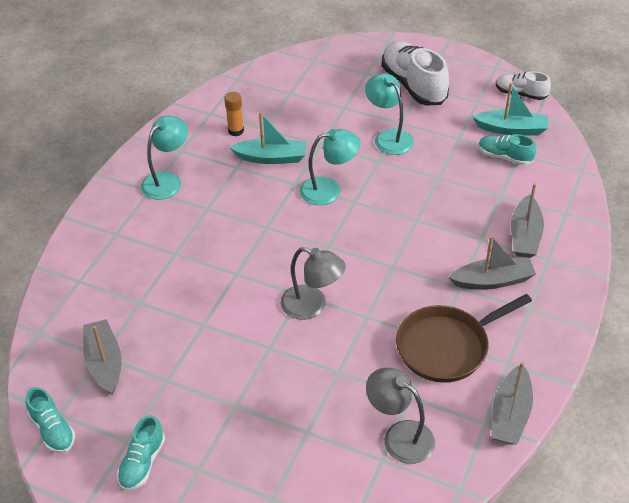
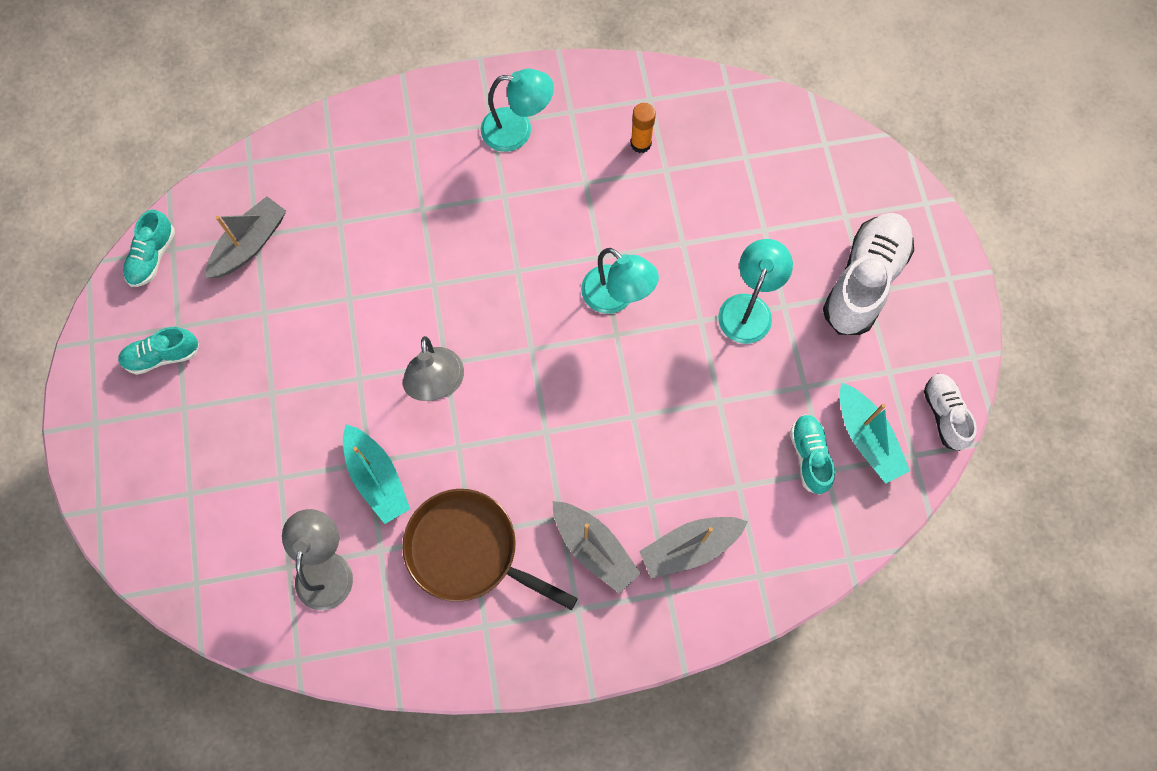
camera: 55 degrees right, 25 degrees up
turquoise boat [229,112,306,164] -> turquoise boat moved to [343,424,410,524]
grey boat [491,362,533,445] -> none

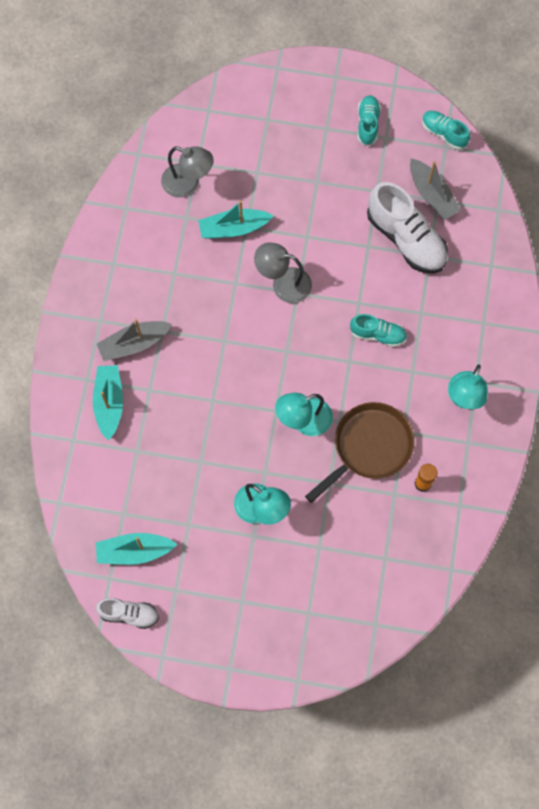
camera: 110 degrees right, 0 degrees up
brown pan [402,489,578,610] -> brown pan moved to [305,402,414,503]
grey boat [639,517,748,579] -> turquoise boat [93,365,123,441]
turquoise shoe [790,414,835,495] -> turquoise shoe moved to [350,314,407,347]
white shoe [823,213,914,335] -> white shoe moved to [367,182,448,273]

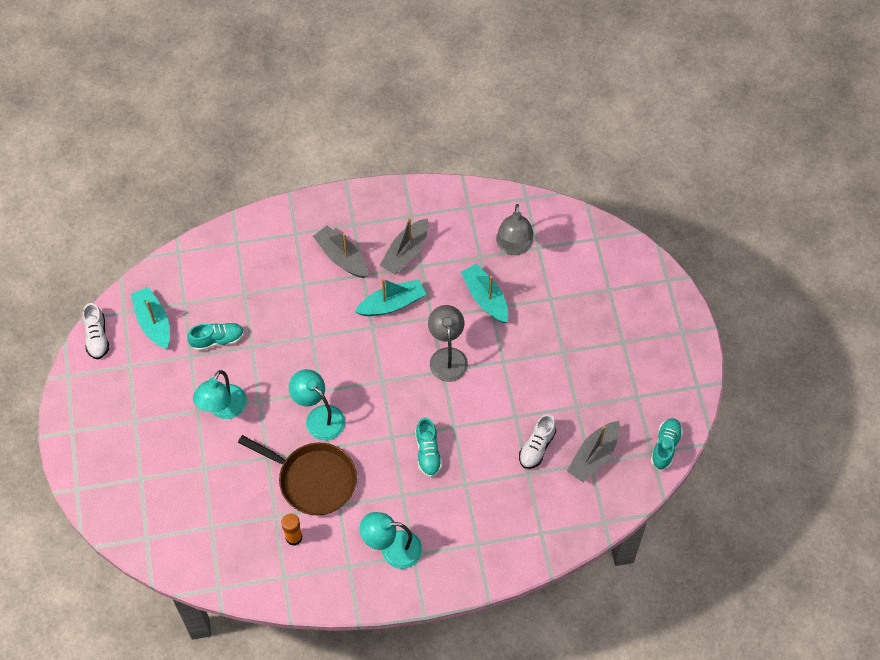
camera: 70 degrees right, 10 degrees down
turquoise boat [93,365,123,441] -> turquoise boat moved to [354,279,426,316]
turquoise shoe [358,95,381,146] -> turquoise shoe moved to [187,322,244,351]
white shoe [367,182,448,273] -> white shoe [519,414,556,469], size x0.55
none -> grey boat [380,218,429,274]

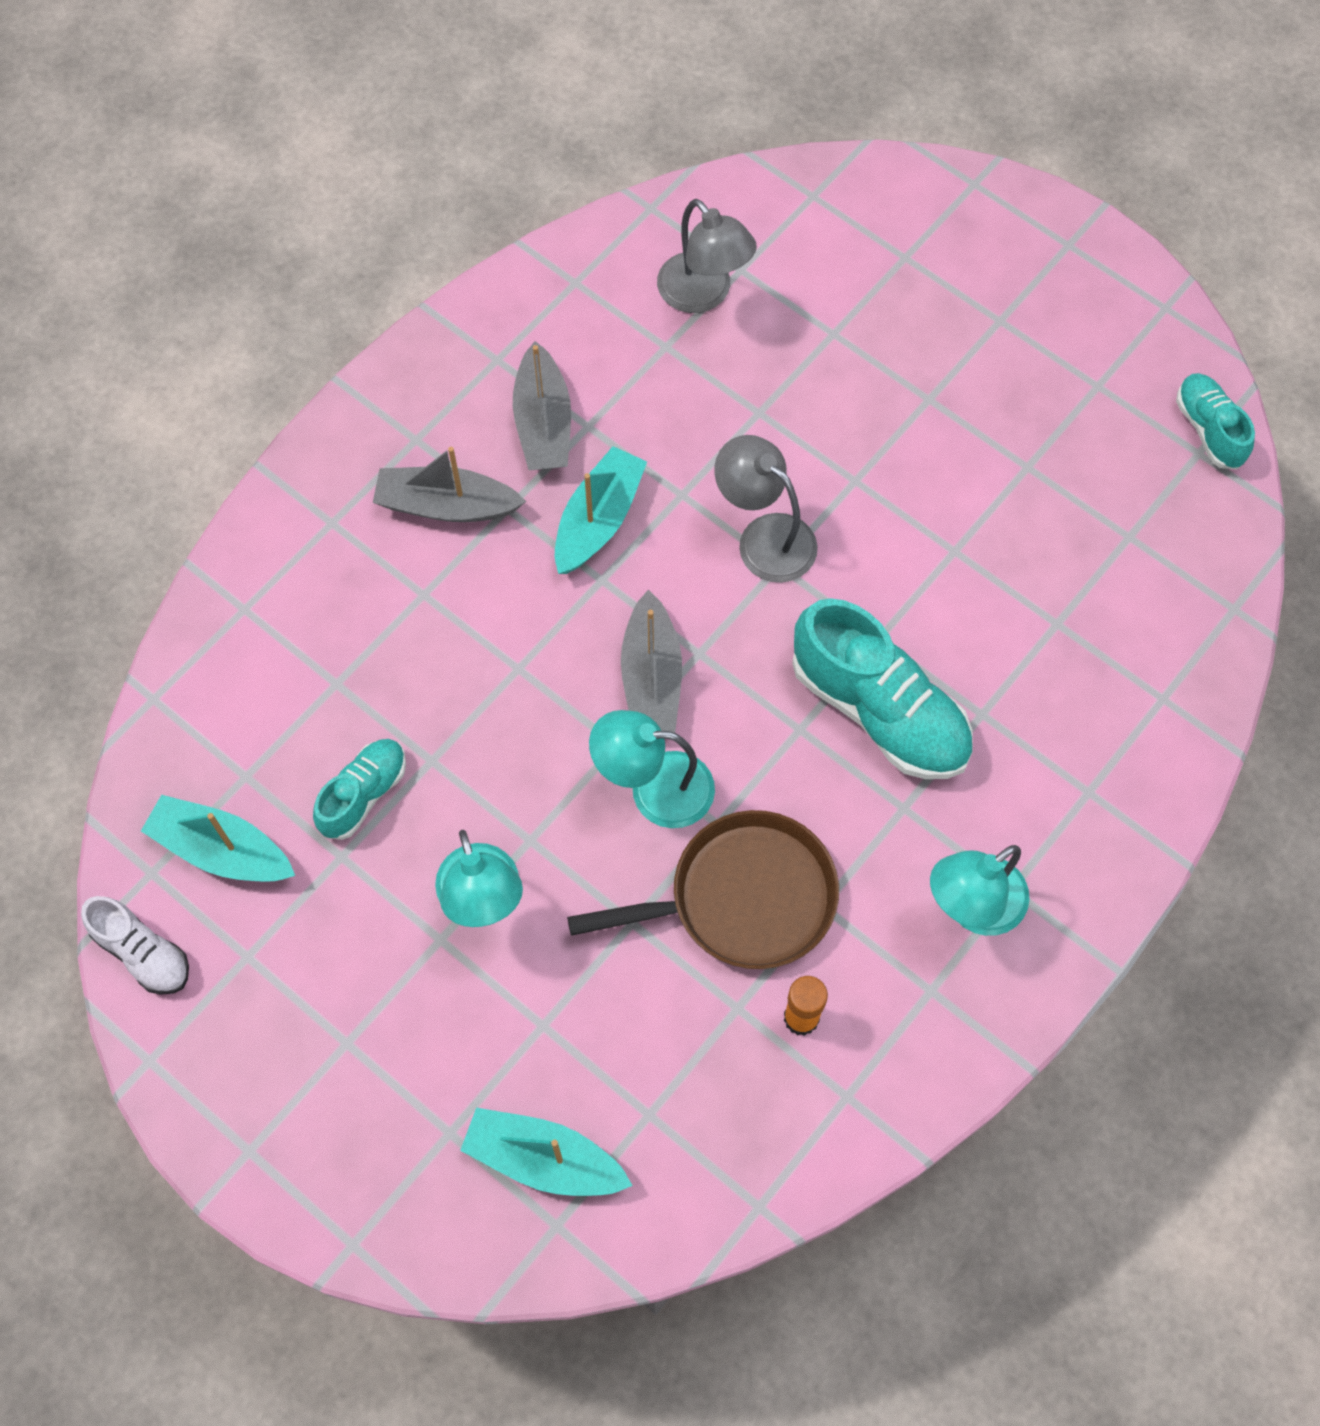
camera: 40 degrees left, 5 degrees up
turquoise shoe [415,418,442,477] -> turquoise shoe [792,598,973,779], size x1.82
turquoise boat [461,263,509,323] -> turquoise boat moved to [460,1107,633,1196]
white shoe [519,414,556,469] -> none
grey boat [567,421,620,482] -> grey boat moved to [621,590,682,733]

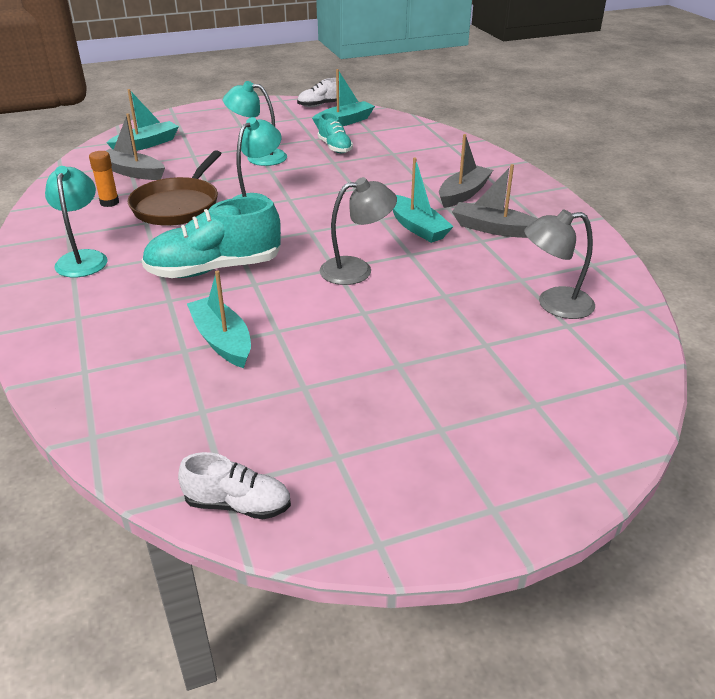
camera: 120 degrees right, 30 degrees down
grey boat [621,590,682,733] -> grey boat moved to [106,113,165,180]
turquoise shoe [1176,373,1255,469] -> white shoe [178,452,291,519]
none -> turquoise boat [187,271,251,368]

